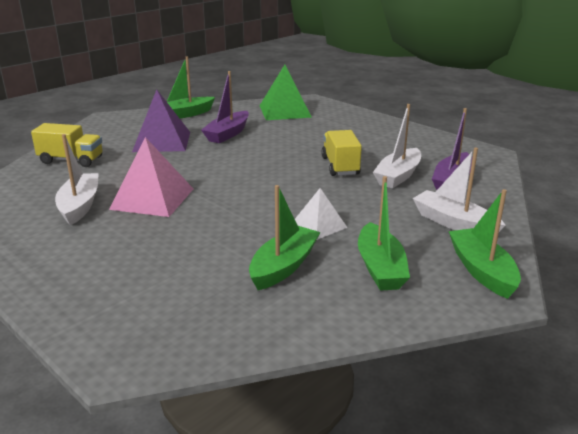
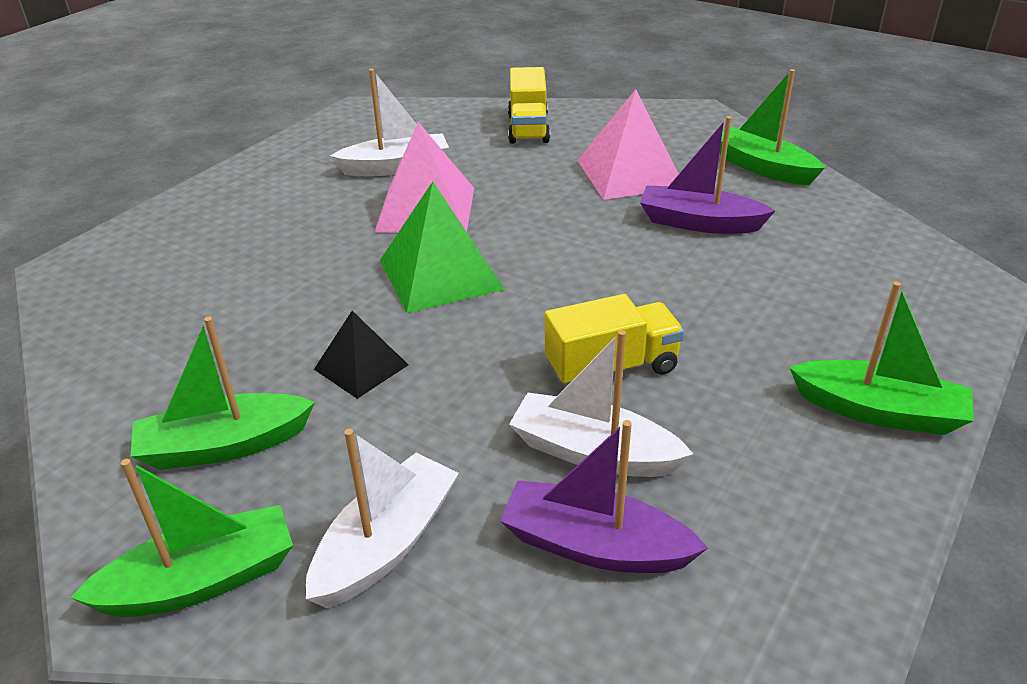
camera: 80 degrees right, 10 degrees up
purple pyramid [132,89,190,152] -> pink pyramid [577,89,679,200]
green boat [249,185,320,290] -> green boat moved to [789,281,974,435]
green pyramid [260,65,312,120] -> green pyramid moved to [380,182,505,313]
white pyramid [295,188,347,240] -> black pyramid [314,311,408,399]

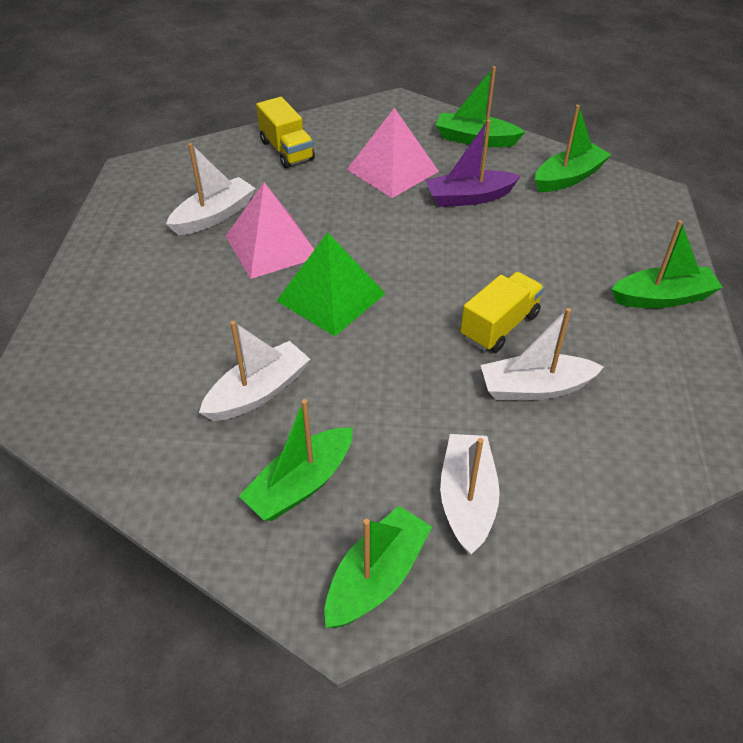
camera: 30 degrees left, 10 degrees up
black pyramid [314,311,408,399] -> none
purple boat [500,420,708,573] -> none
none -> white boat [199,321,310,421]
none -> green boat [535,105,611,192]

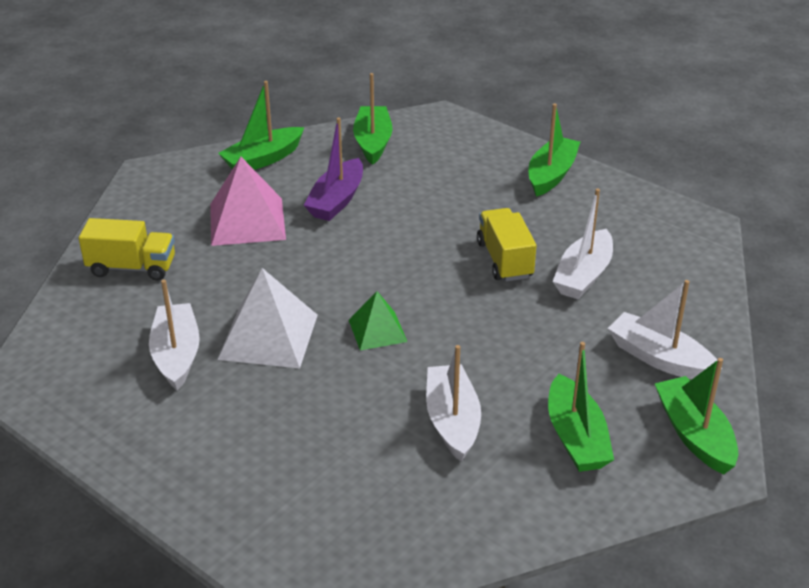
camera: 55 degrees left, 10 degrees down
pink pyramid [226,182,315,279] -> white pyramid [217,268,318,368]
green pyramid [276,233,386,336] -> green pyramid [349,291,407,350], size x0.59

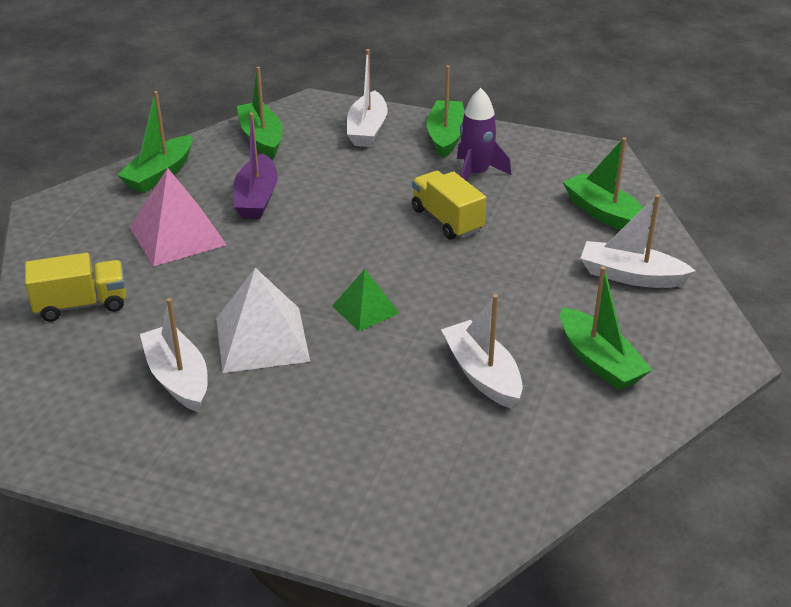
camera: 20 degrees left, 0 degrees up
white boat [553,188,613,299] -> white boat moved to [347,49,388,147]
green boat [655,358,738,474] -> green boat moved to [563,137,650,230]
none -> purple rocket [457,88,511,181]

